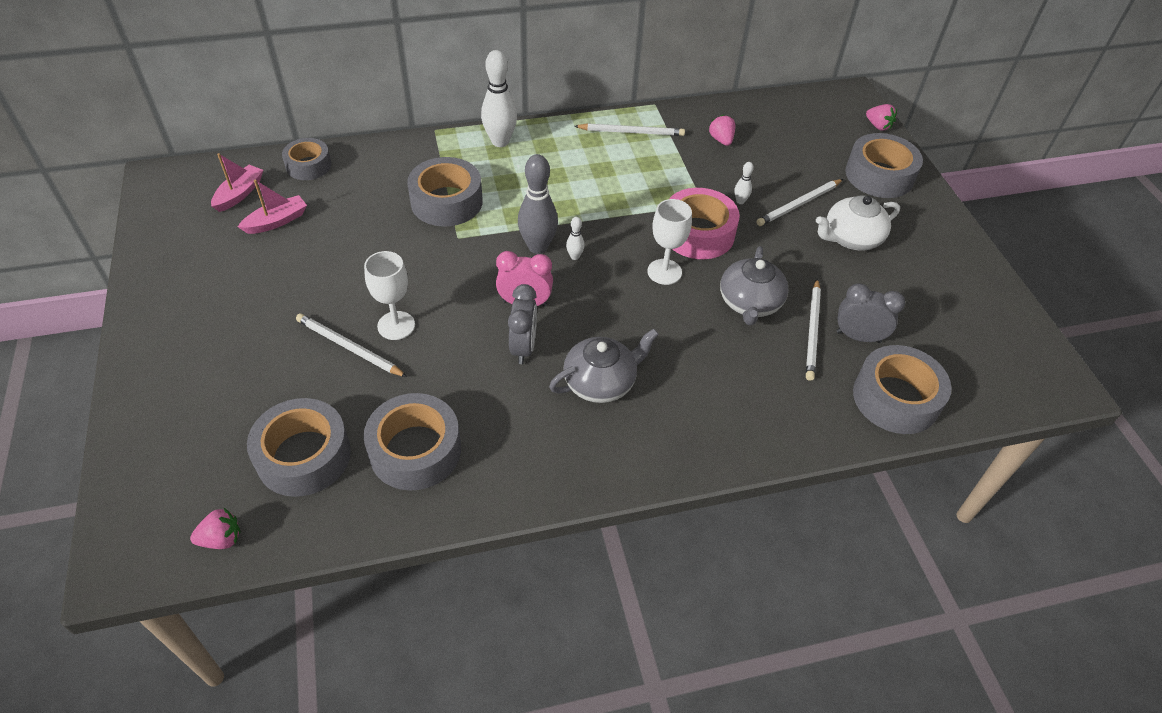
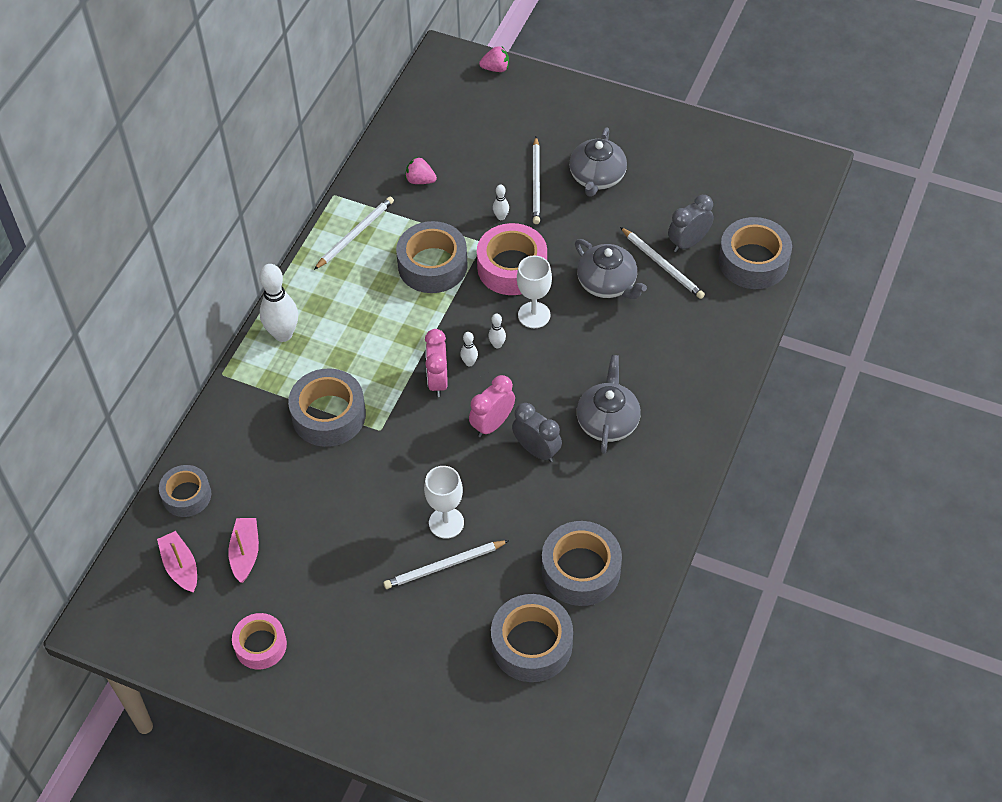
camera: 50 degrees left, 5 degrees up
pink strawberry [190,508,240,549] -> none
grey bowling pin [518,154,558,254] -> pink clock [425,329,448,397]
white teapot [816,195,900,250] -> grey teapot [569,127,627,197]
grey tape [845,133,923,198] -> grey tape moved to [396,221,468,293]
none -> pink tape [232,613,287,669]
none -> white bowling pin [488,313,506,348]

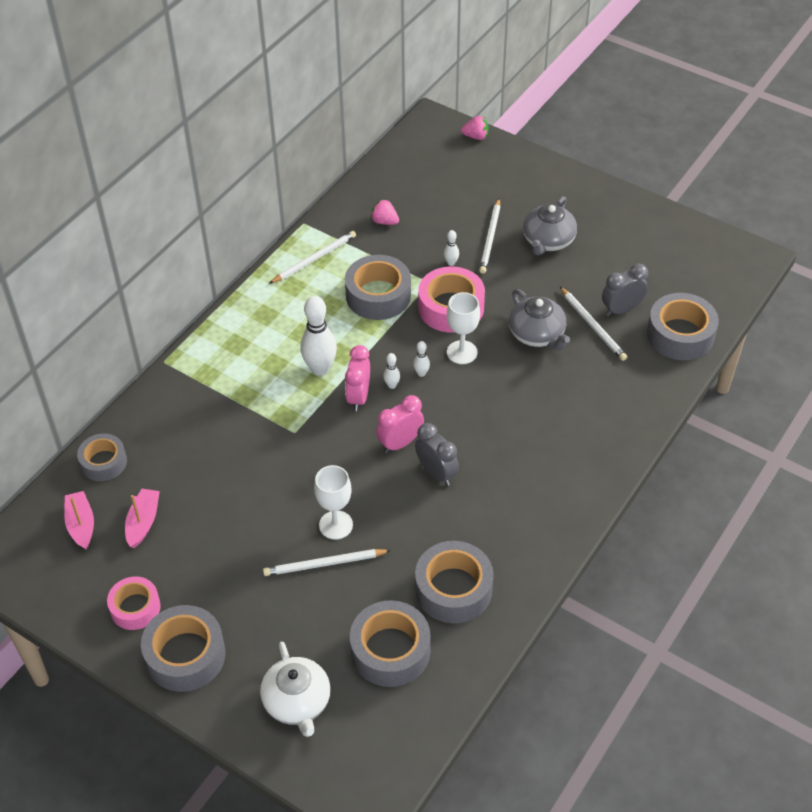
camera: 10 degrees right, 5 degrees down
white bowling pin [259,264,298,342] -> white bowling pin moved to [300,296,337,376]
grey tape [288,368,366,447] -> grey tape moved to [141,605,226,692]
grey teapot [577,355,641,454] -> none
none -> white teapot [260,642,331,737]

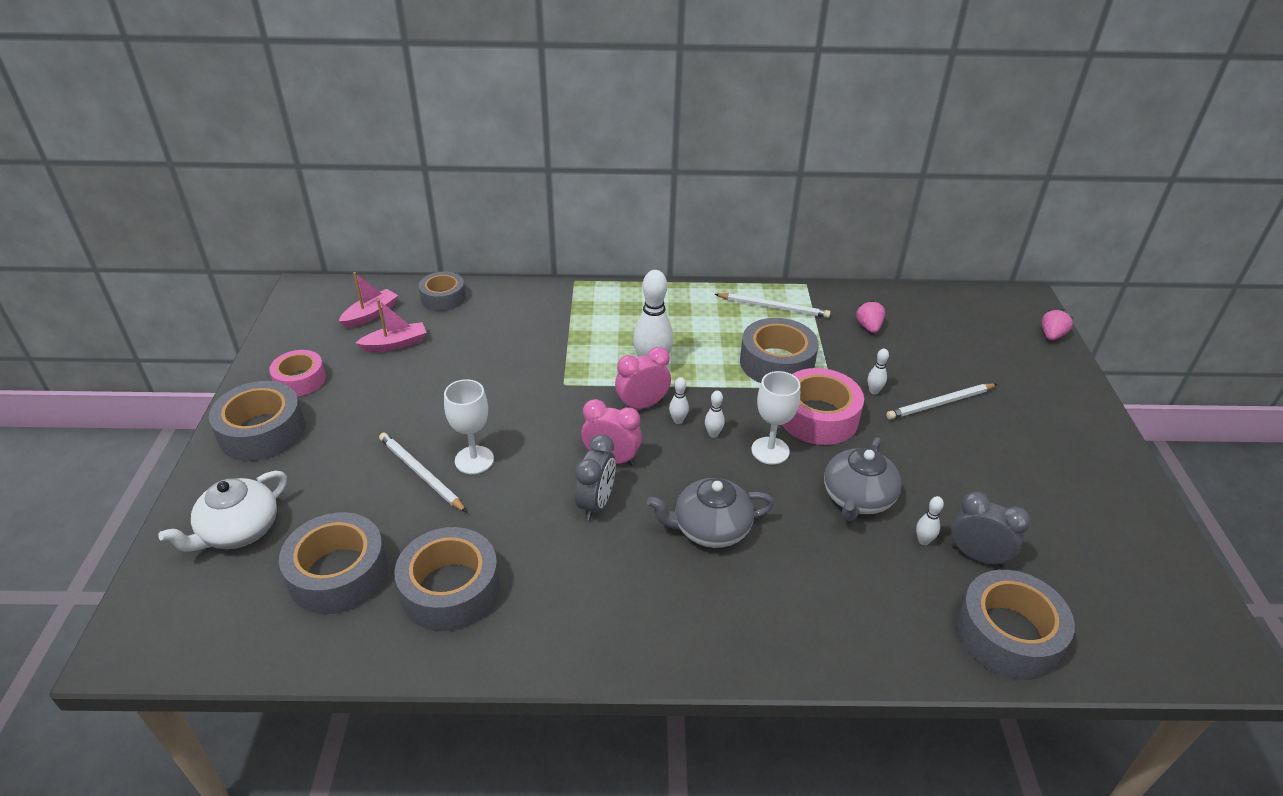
camera: 55 degrees right, 10 degrees down
pink strawberry [461,116,489,140] -> pink strawberry turned 120 degrees counterclockwise [1042,309,1073,340]
grey teapot [523,196,577,255] -> grey teapot moved to [647,478,774,548]
white pencil [560,287,627,361] -> white bowling pin [916,496,944,545]

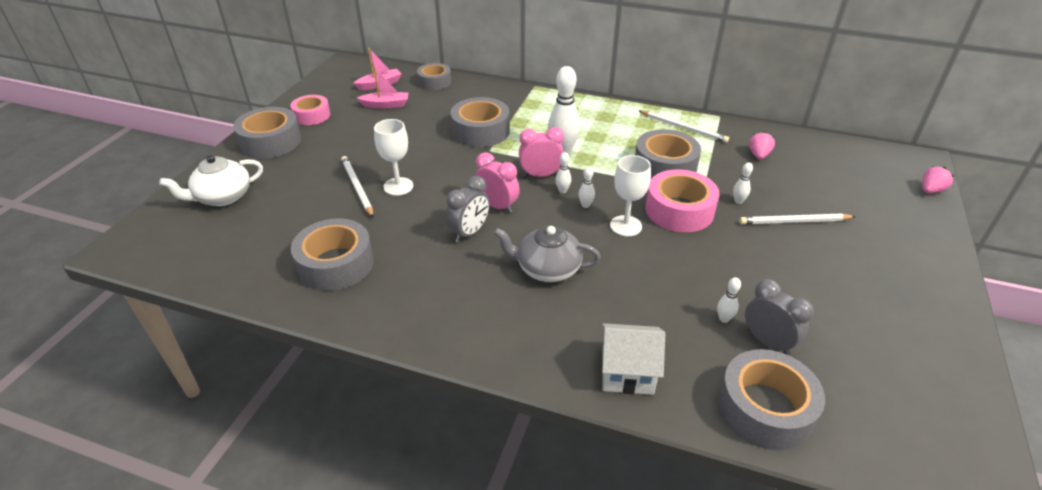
camera: 20 degrees right, 0 degrees up
grey tape [279,512,388,614] -> grey tape moved to [450,97,510,147]
grey teapot [824,437,902,521] -> none
none -> white house [602,323,665,395]

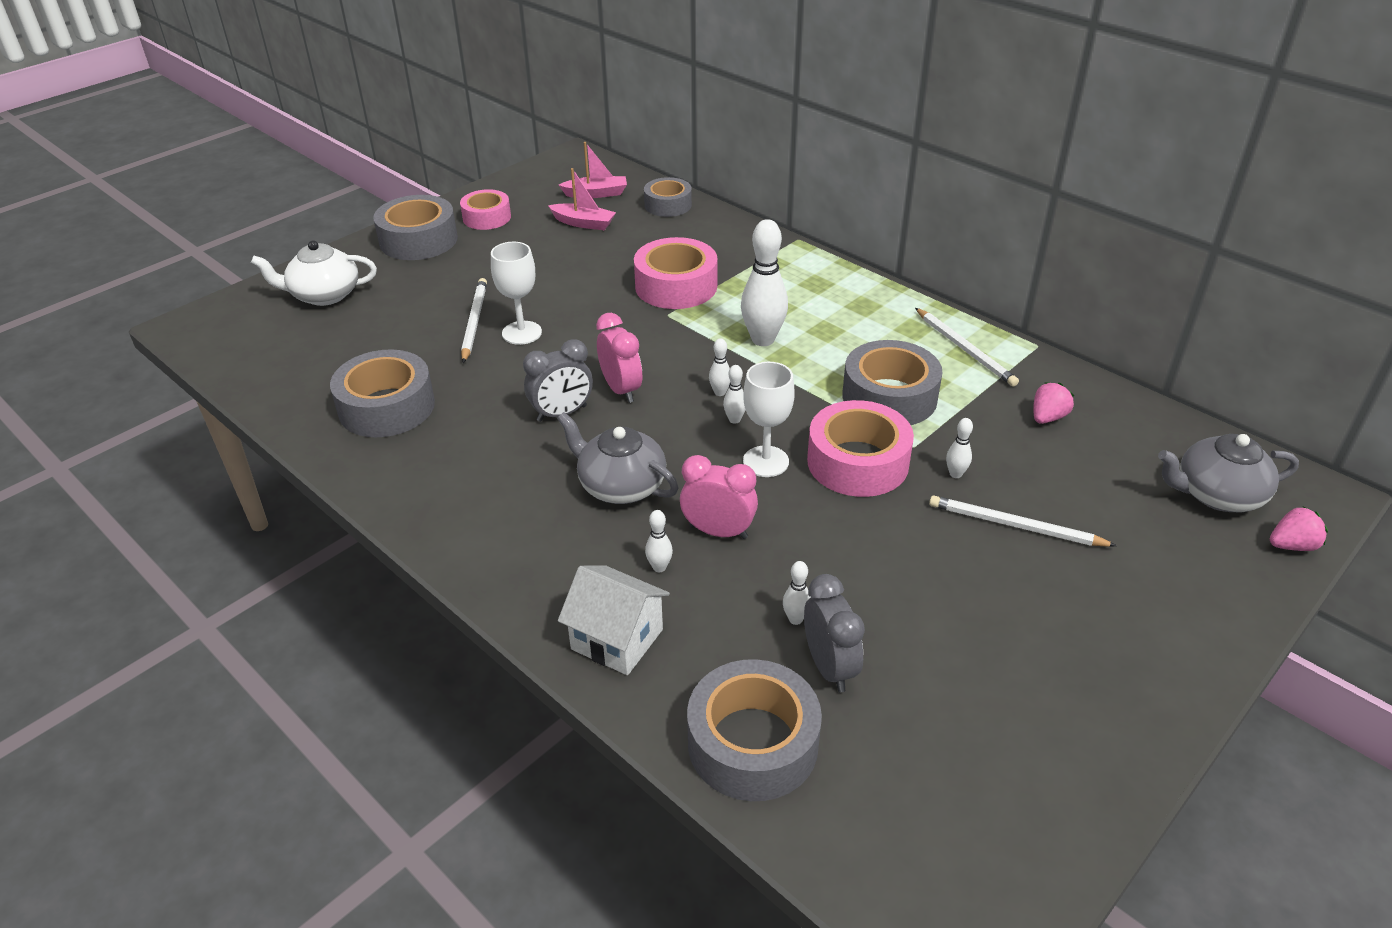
camera: 25 degrees right, 0 degrees up
grey tape [450,97,510,147] -> pink tape [634,237,717,309]
pink clock [519,127,564,177] -> pink clock moved to [680,455,758,539]
none -> white bowling pin [645,510,673,572]
none -> grey teapot [1158,434,1299,512]

